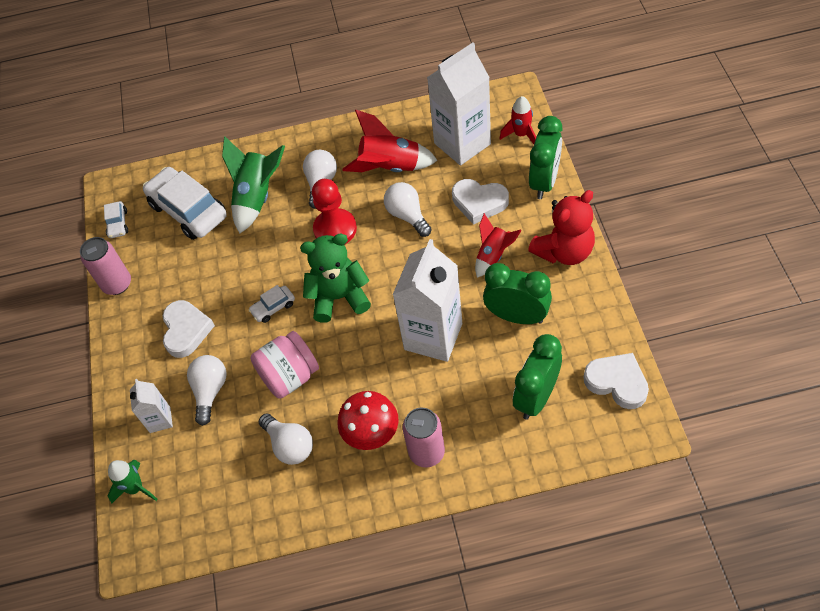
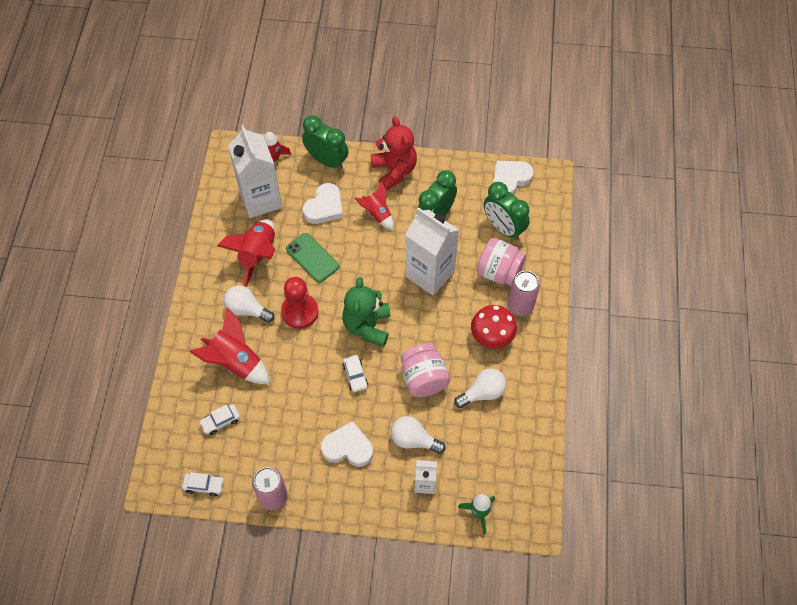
camera: 80 degrees left, 5 degrees up
white car [143,167,227,240] -> white car [199,404,240,435], size x0.46
green rocket [222,136,285,233] -> red rocket [189,307,270,384]
white light bulb [384,182,432,237] -> green phone [286,233,339,283]
none -> pink jar [477,238,526,286]

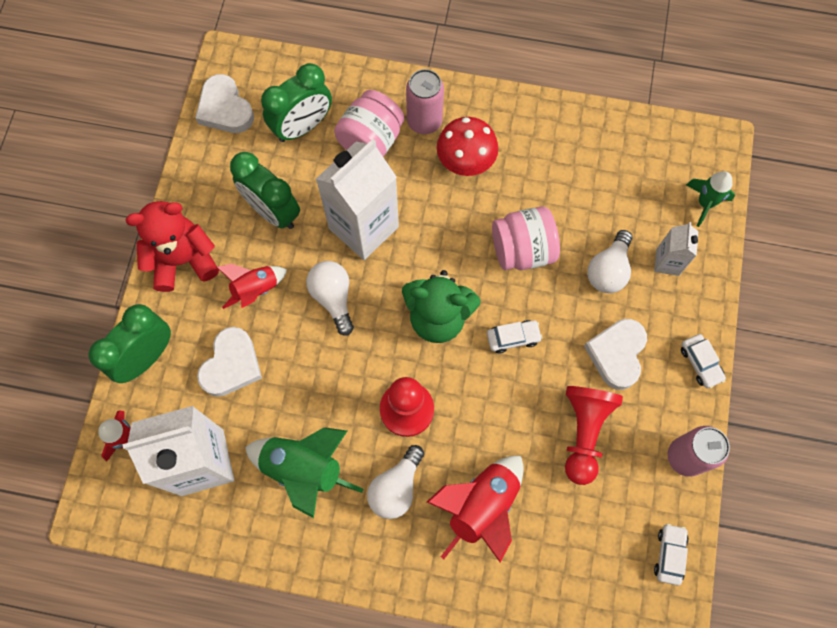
camera: 85 degrees left, 10 degrees up
white car [199,404,240,435] -> white car moved to [681,334,726,388]
red rocket [217,219,275,287] -> green rocket [245,427,363,518]
green phone [286,233,339,283] -> none
white heart [303,183,343,224] -> white heart turned 75 degrees clockwise [197,327,262,397]
white light bulb [454,368,507,408] -> white light bulb moved to [306,261,354,336]
none -> red pawn [565,386,623,485]

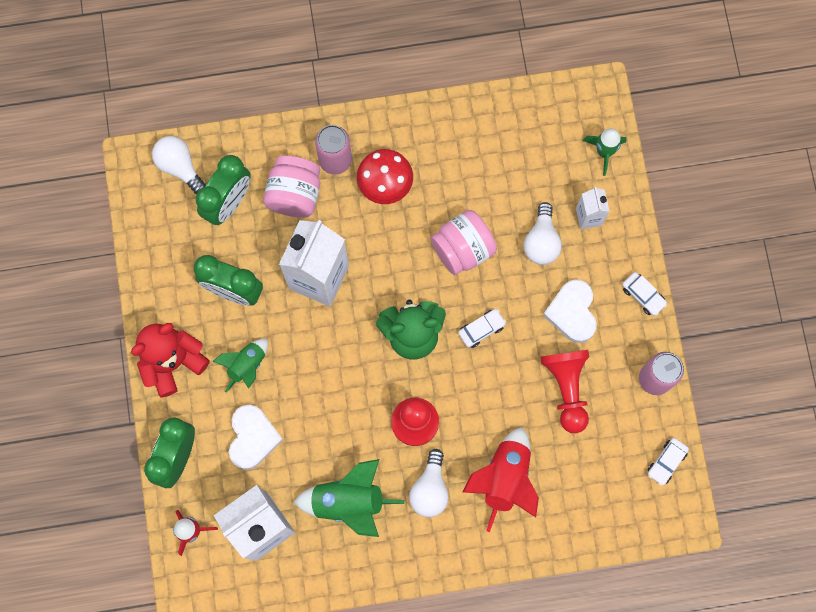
camera: 20 degrees left, 5 degrees up
white heart [195,74,254,133] -> none
red rocket [216,264,287,309] -> green rocket [213,339,268,393]
white light bulb [306,261,354,336] -> white light bulb moved to [152,136,206,194]
white car [654,523,689,585] -> white car turned 135 degrees counterclockwise [647,438,689,486]

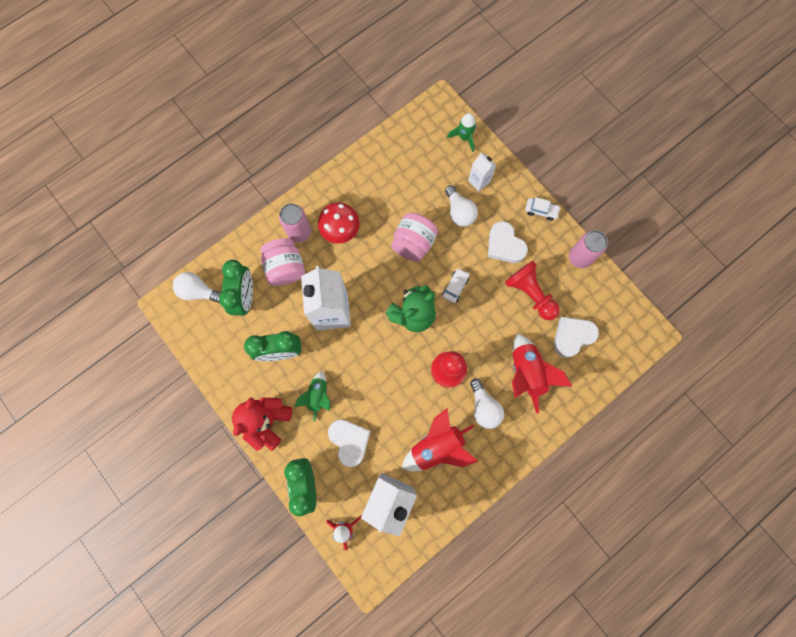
camera: 30 degrees left, 0 degrees up
green rocket [294,459,404,537] -> red rocket [401,409,478,471]
white car [647,438,689,486] -> none
none -> white heart [554,317,599,358]

